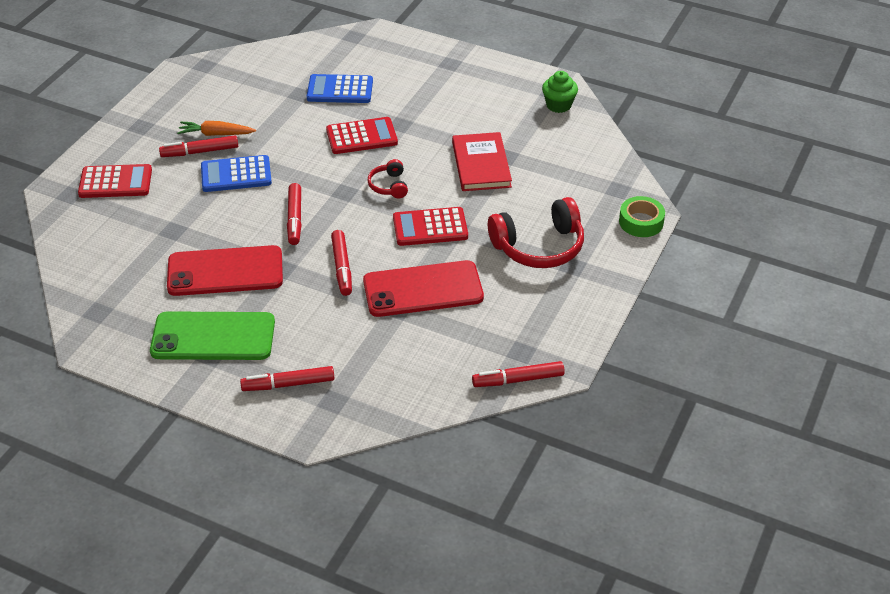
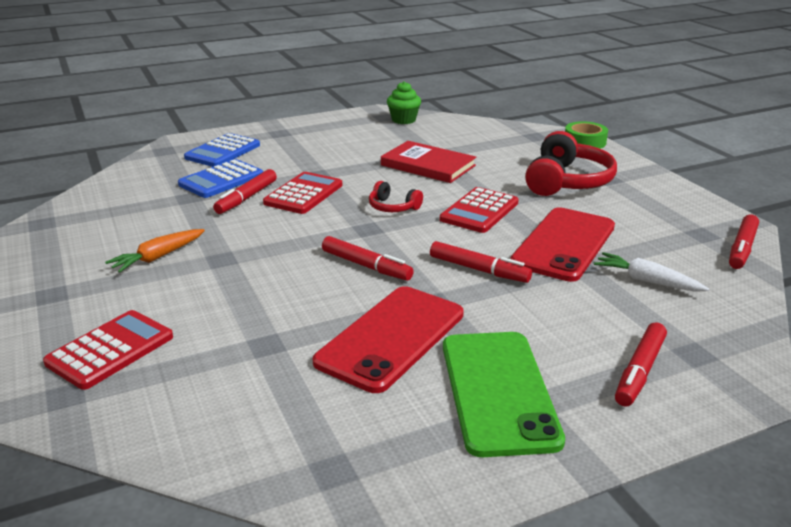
camera: 50 degrees left, 15 degrees down
green phone [150,311,275,360] -> green phone turned 45 degrees counterclockwise [443,332,565,457]
red marker [159,136,238,157] -> red marker moved to [213,169,277,214]
blue calculator [201,155,272,192] -> blue calculator moved to [184,133,260,167]
none -> white carrot [594,252,709,292]

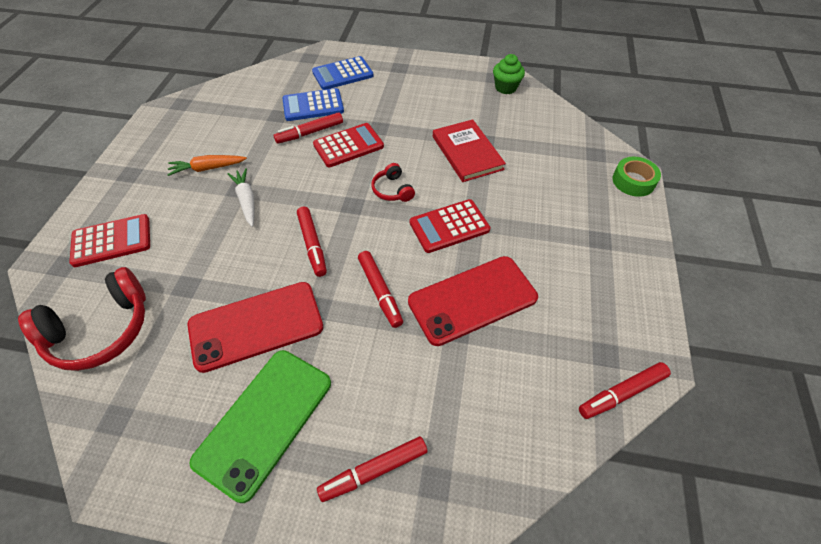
camera: 35 degrees right, 25 degrees up
red headphones [525,131,617,196] -> red headphones moved to [18,267,146,371]
white carrot [594,252,709,292] -> white carrot moved to [227,168,255,227]

